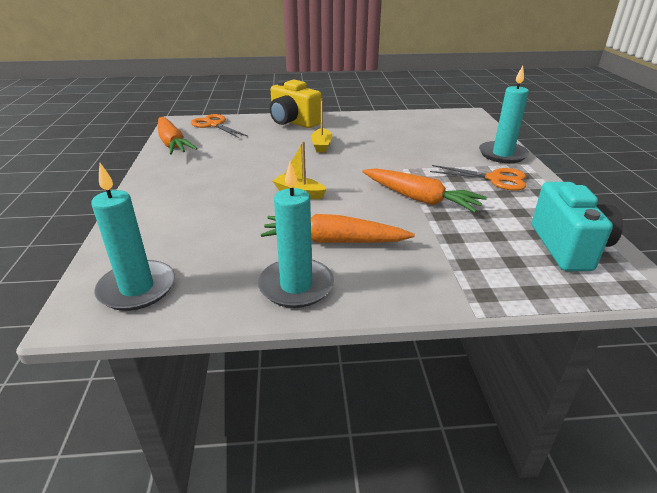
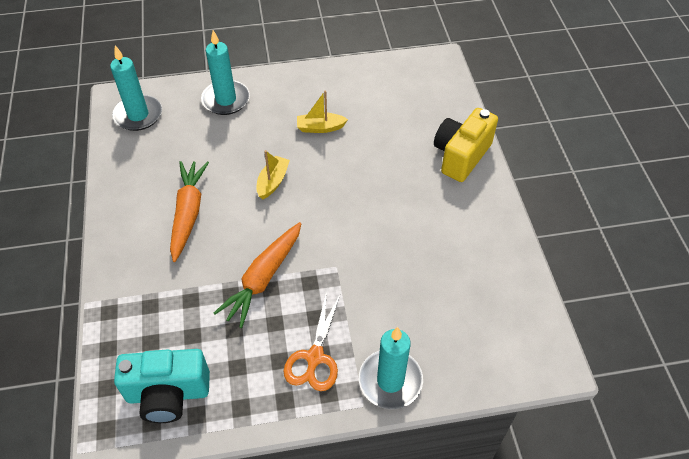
camera: 85 degrees right, 20 degrees up
orange carrot [158,117,198,155] -> none
orange scissors [191,114,248,138] -> none
turquoise candle [258,161,334,308] -> turquoise candle moved to [201,30,250,115]
yellow boat [311,98,332,153] -> yellow boat moved to [297,90,348,133]

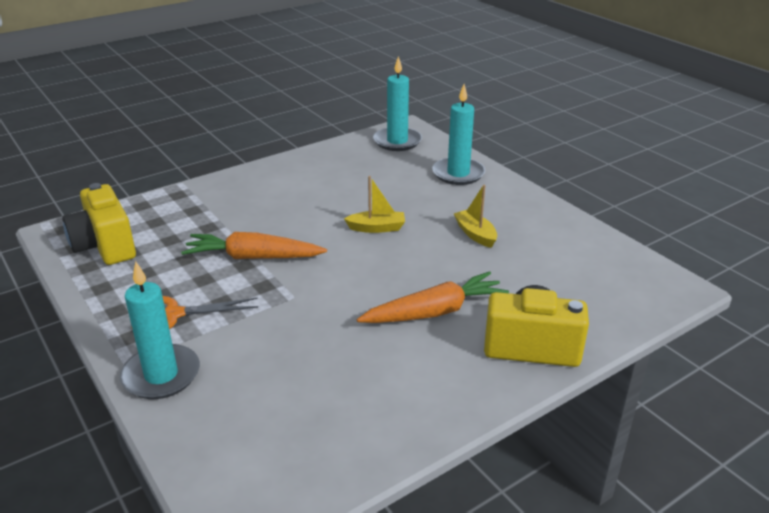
camera: 65 degrees right, 20 degrees down
turquoise camera [114,349,210,423] -> yellow camera [62,183,136,265]
orange carrot [170,161,209,262] -> orange carrot moved to [357,271,509,323]

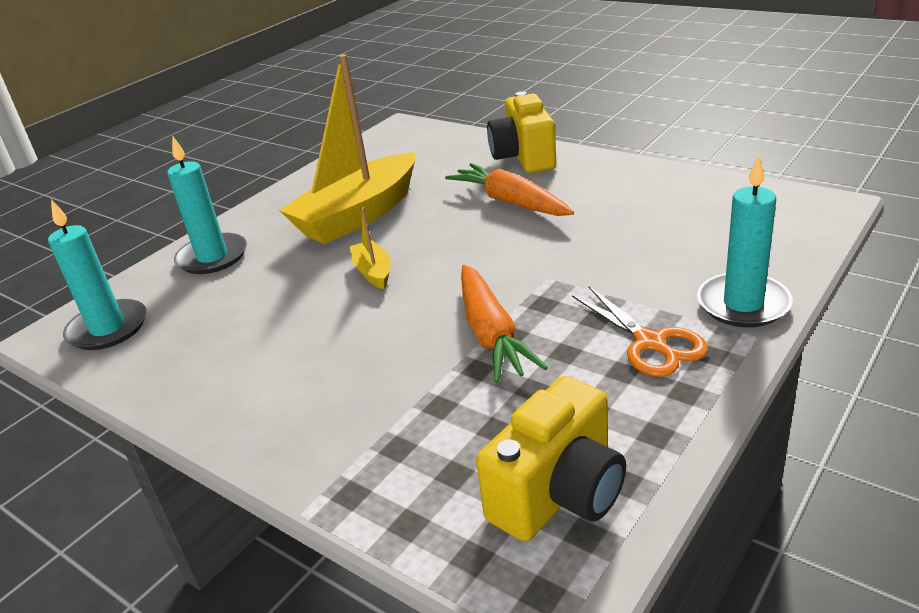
camera: 105 degrees left, 0 degrees up
yellow boat [453,185,497,248] -> yellow boat [279,54,415,244], size x2.29

